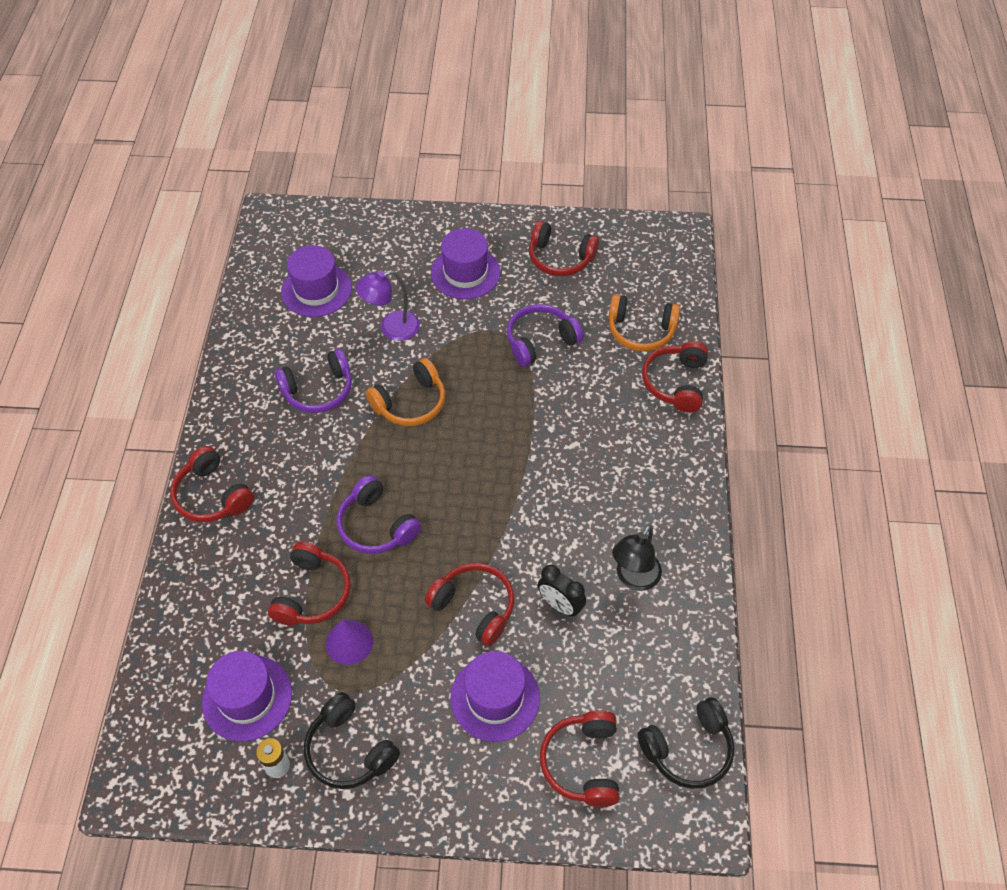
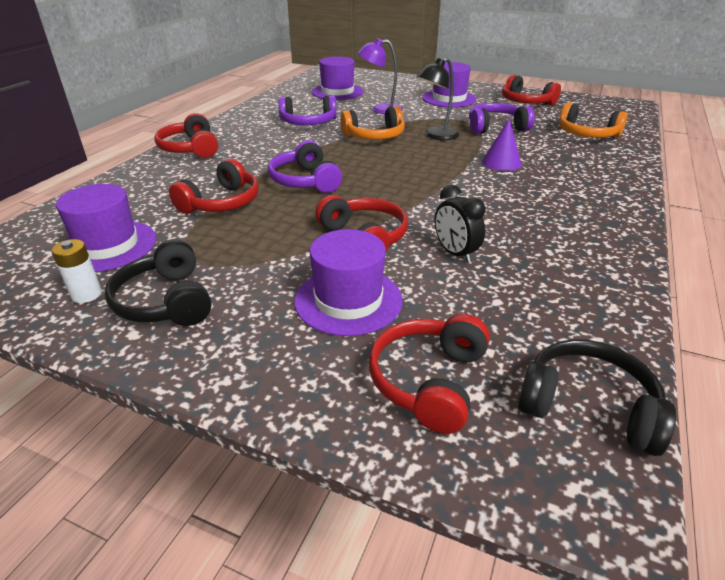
camera: 20 degrees right, 20 degrees down
purple cone [326,620,373,665] -> purple cone moved to [482,119,522,171]
black lamp [612,525,662,591] -> black lamp moved to [417,58,459,140]
black headphones [637,697,735,789] -> black headphones turned 150 degrees counterclockwise [517,339,676,456]
red headphones [642,341,708,413] -> none

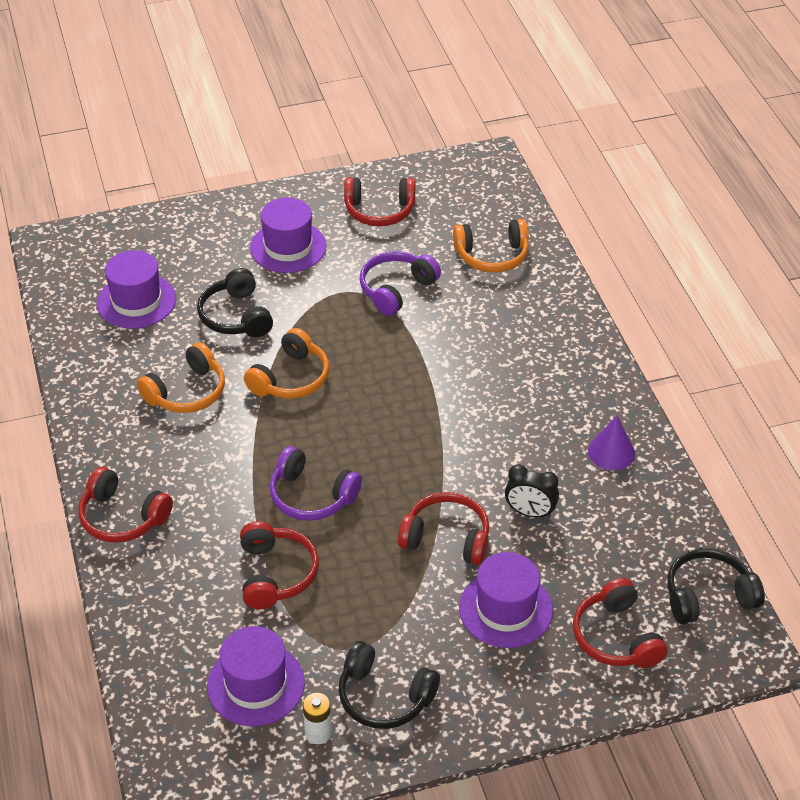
camera: 40 degrees left, 10 degrees up
purple headphones [278,96,337,125] -> orange headphones [137,342,225,413]
purple lamp [358,38,403,114] -> black headphones [197,268,273,337]
black lamp [417,58,459,140] -> none
purple cone [482,119,522,171] -> purple cone moved to [588,416,635,470]

